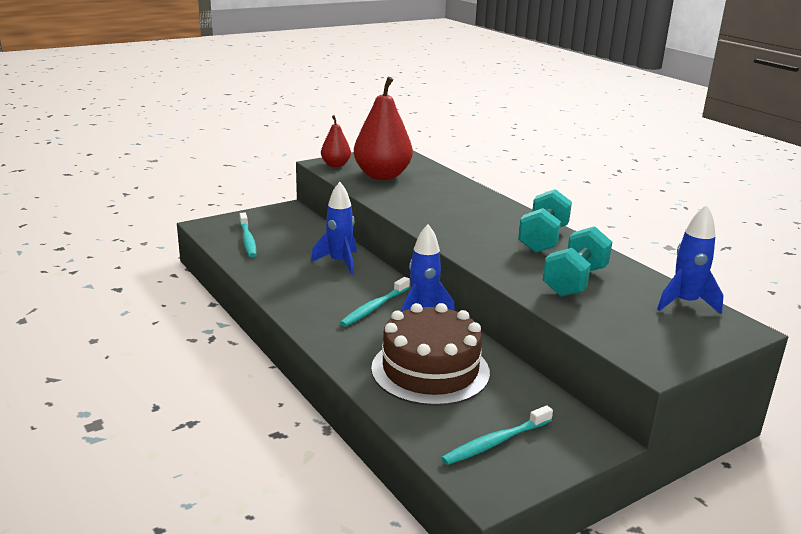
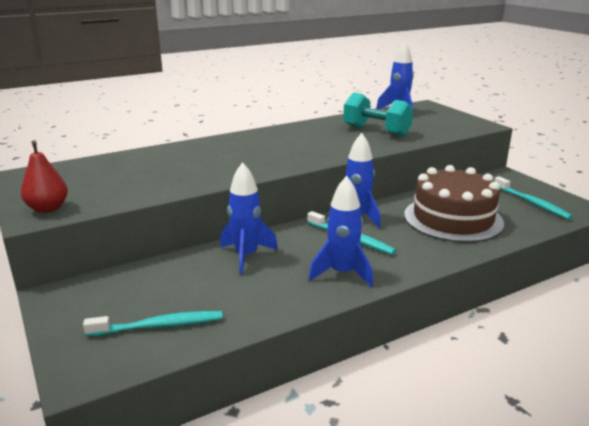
camera: 85 degrees left, 0 degrees up
red pear [354,77,413,180] -> none
turquoise dumbbell [518,189,572,253] -> none
none -> blue rocket [309,176,373,287]

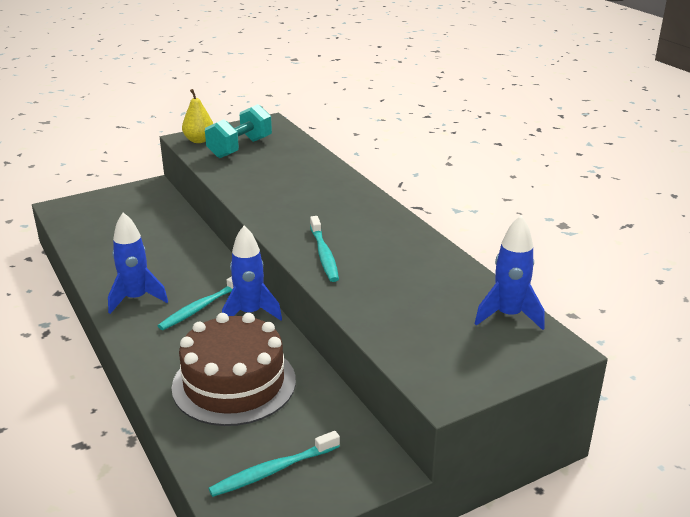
camera: 90 degrees right, 5 degrees up
red pear [21,140,68,213] -> yellow pear [182,89,213,143]
turquoise toothbrush [83,311,223,337] -> turquoise toothbrush moved to [310,216,339,282]
blue rocket [220,162,278,275] -> none
turquoise dumbbell [343,92,413,137] -> turquoise dumbbell moved to [205,104,272,158]

